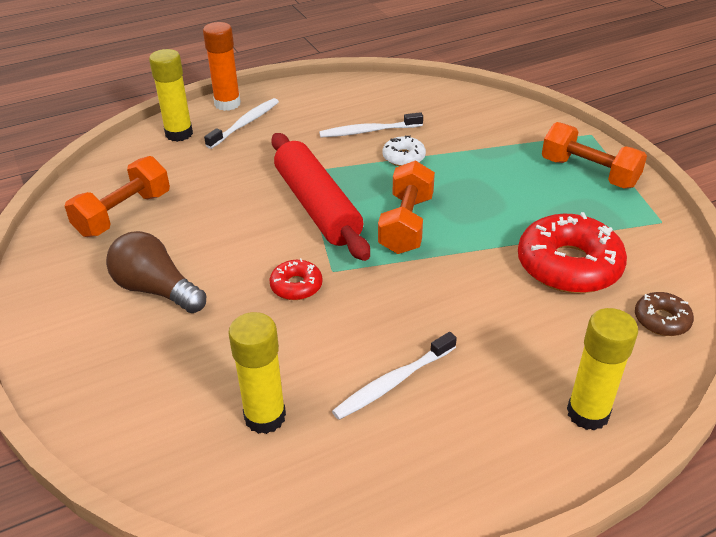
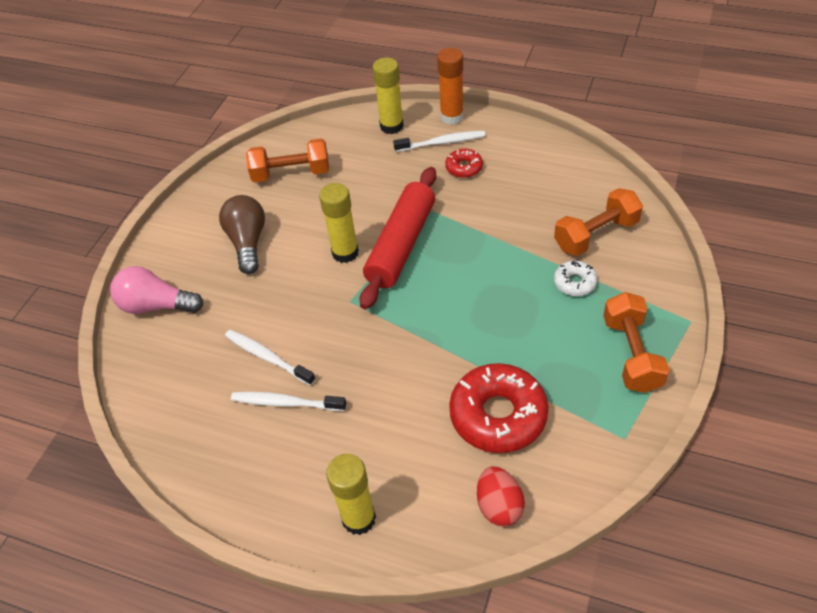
camera: 50 degrees right, 10 degrees up
yellow glue stick [228,312,286,434] -> yellow glue stick moved to [319,183,359,263]
red donut [270,258,323,300] -> red donut moved to [445,149,483,178]
white toothbrush [319,112,423,138] -> white toothbrush moved to [225,330,316,386]
orange dumbbell [378,160,435,254] -> orange dumbbell moved to [554,188,643,256]
white donut [383,135,426,166] -> white donut moved to [554,260,597,296]
brown donut [635,292,694,336] -> red egg [477,466,525,527]
none -> pink light bulb [110,266,203,314]

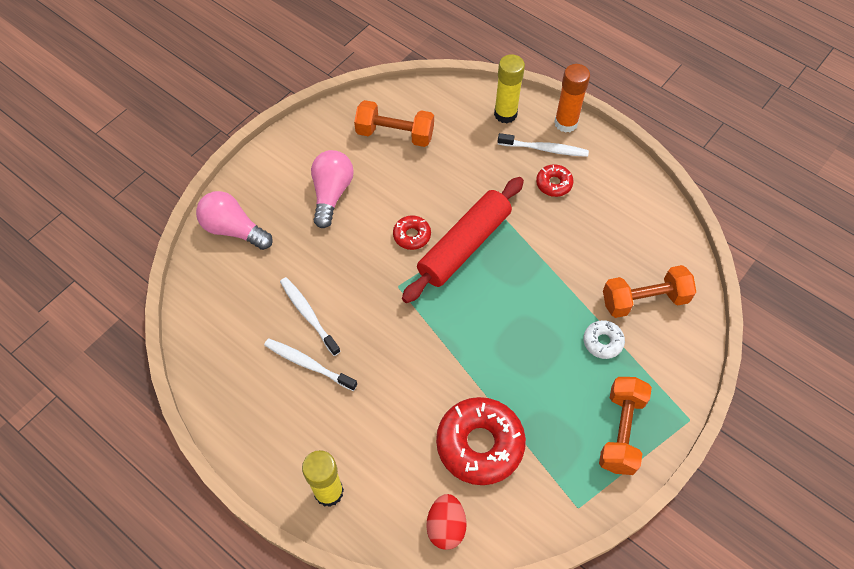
camera: 15 degrees right, 10 degrees up
brown light bulb [219,195,265,274] -> pink light bulb [311,150,354,228]
yellow glue stick [319,183,359,263] -> red donut [393,215,431,250]

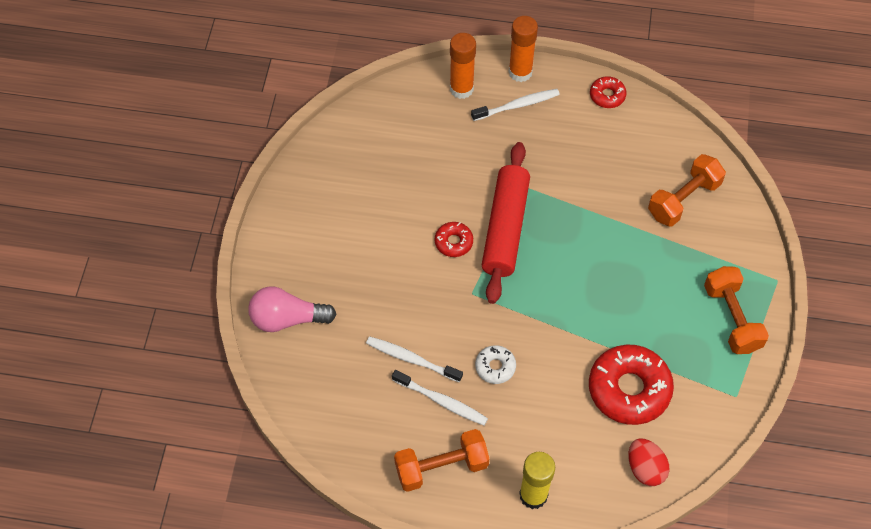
camera: 30 degrees left, 0 degrees up
white toothbrush [264,338,357,391] -> white toothbrush turned 150 degrees counterclockwise [392,370,488,426]
pink light bulb [311,150,354,228] -> none
orange dumbbell [354,100,434,147] -> orange dumbbell moved to [394,429,489,492]
yellow glue stick [494,54,525,123] -> orange glue stick [450,33,476,99]
red donut [536,164,574,197] -> red donut moved to [590,76,626,108]
white donut [583,320,625,359] -> white donut moved to [475,345,516,384]

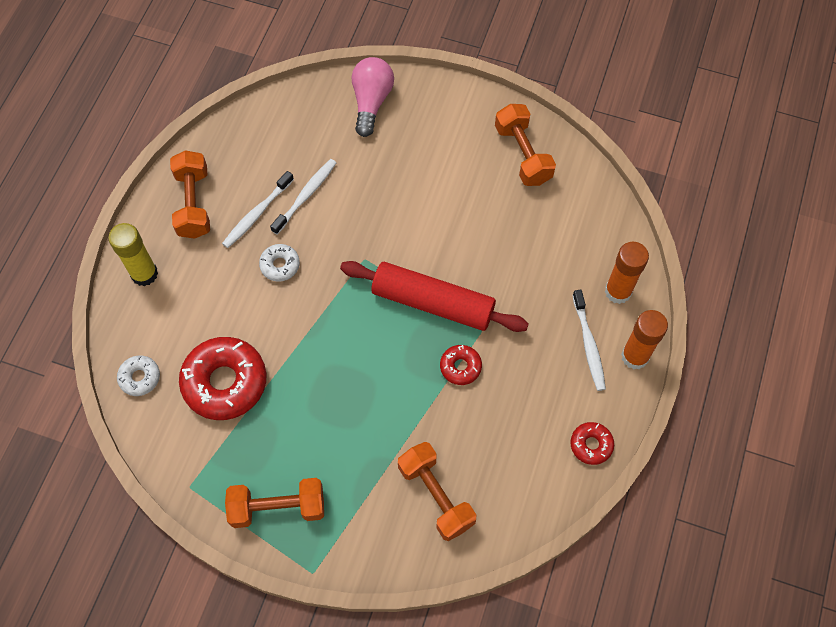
camera: 100 degrees right, 5 degrees up
red donut [435,222,473,257] -> red donut moved to [440,345,482,385]
red egg [628,438,669,486] -> white donut [117,356,160,396]
none -> orange dumbbell [495,104,556,186]

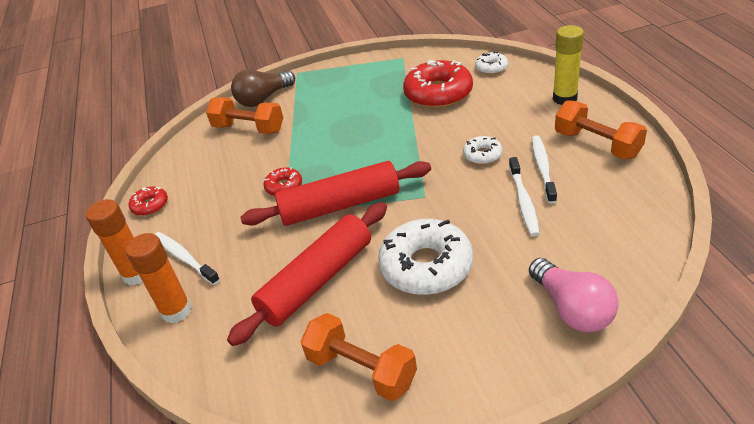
camera: 150 degrees right, 25 degrees down
orange dumbbell [225,478,324,528] -> none
none -> red rolling pin [227,202,387,346]
none -> brown light bulb [231,69,295,107]
none -> white donut [378,219,473,295]

